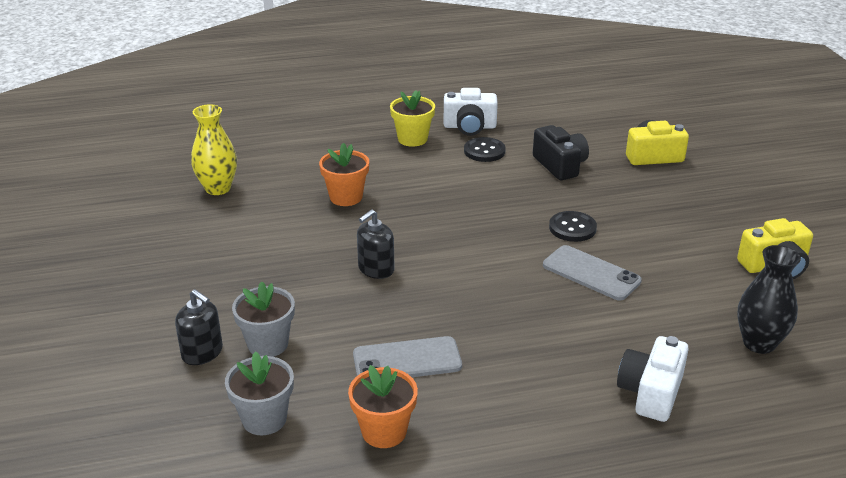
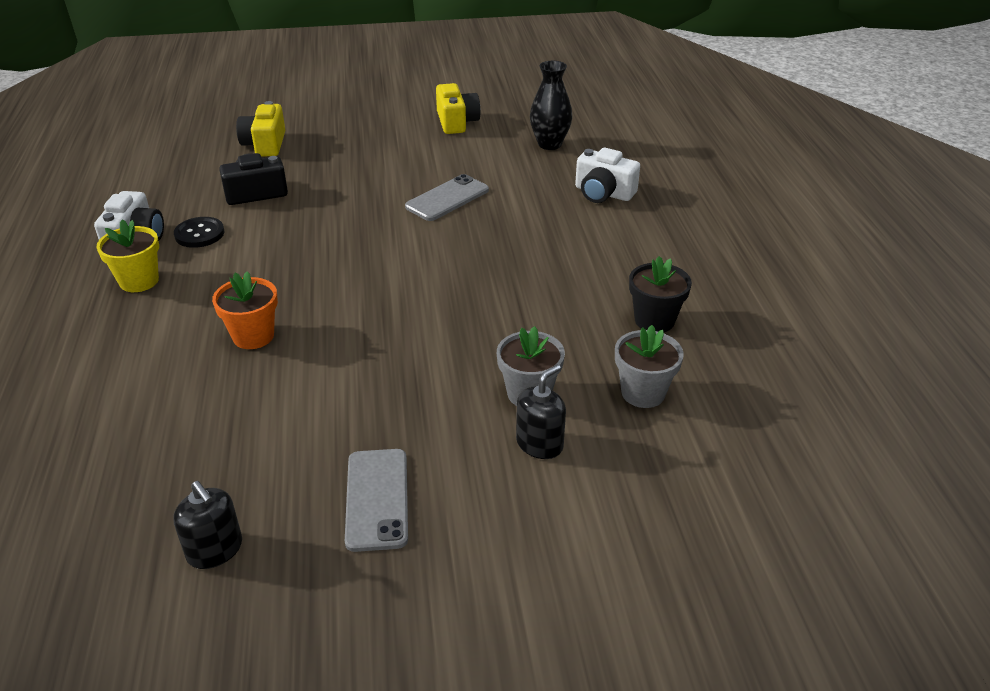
camera: 85 degrees left, 5 degrees up
yellow vase [191,104,237,195] -> none
orange flower pot [348,365,418,448] -> black flower pot [629,256,692,332]
grey phone [353,336,462,377] -> grey phone moved to [345,449,408,552]
black soap dispenser [357,209,395,279] -> black soap dispenser moved to [173,481,242,569]
black button [549,211,597,242] -> none

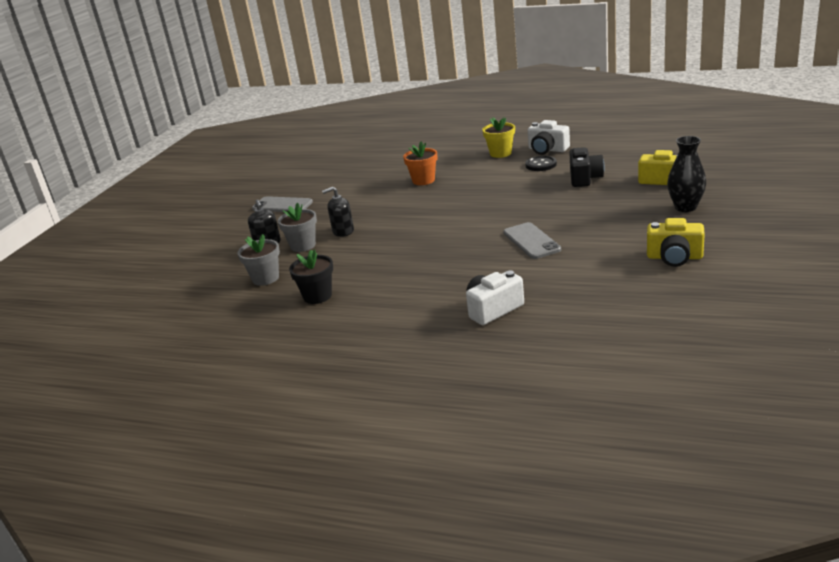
camera: 120 degrees right, 10 degrees down
black soap dispenser [173,481,242,569] -> black soap dispenser moved to [322,187,354,237]
black vase [530,61,572,150] -> black vase moved to [667,136,706,212]

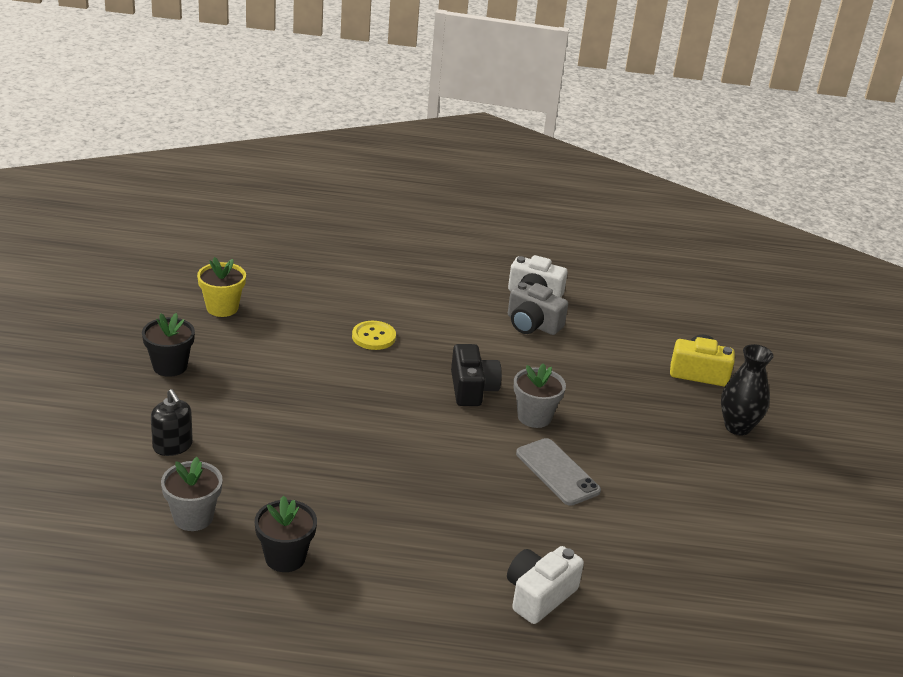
camera: 20 degrees left, 5 degrees up
grey phone [252,196,313,212] -> black flower pot [142,313,195,377]
grey flower pot [277,202,317,252] -> grey flower pot moved to [514,363,566,428]
black soap dispenser [322,187,354,237] -> none
orange flower pot [403,141,437,185] -> yellow button [352,321,396,350]
yellow flower pot [482,117,515,158] -> yellow flower pot moved to [197,257,246,317]
black button [525,156,557,171] -> grey camera [508,282,568,335]
black camera [569,147,605,187] -> black camera moved to [451,344,502,406]
yellow camera [647,218,705,267] -> none

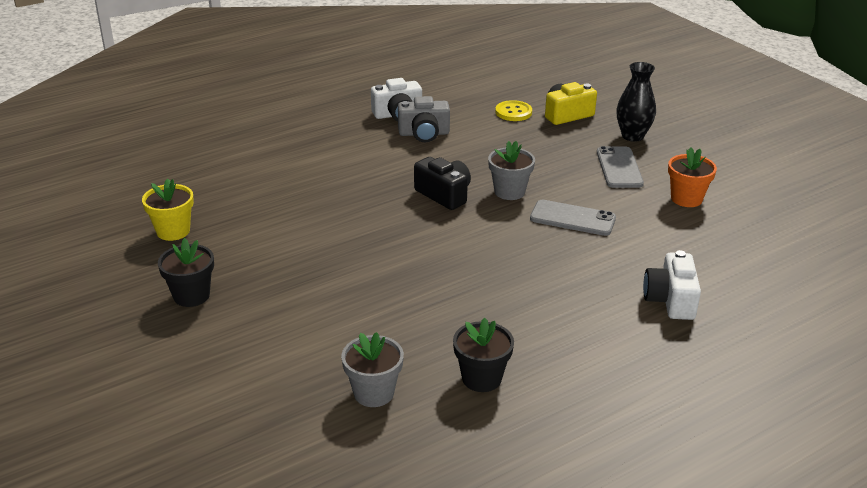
camera: 35 degrees left, 0 degrees up
black soap dispenser [151,389,193,456] -> none
yellow button [352,321,396,350] -> yellow button moved to [495,100,532,121]
none -> grey phone [597,146,644,188]
none -> orange flower pot [668,147,717,207]

